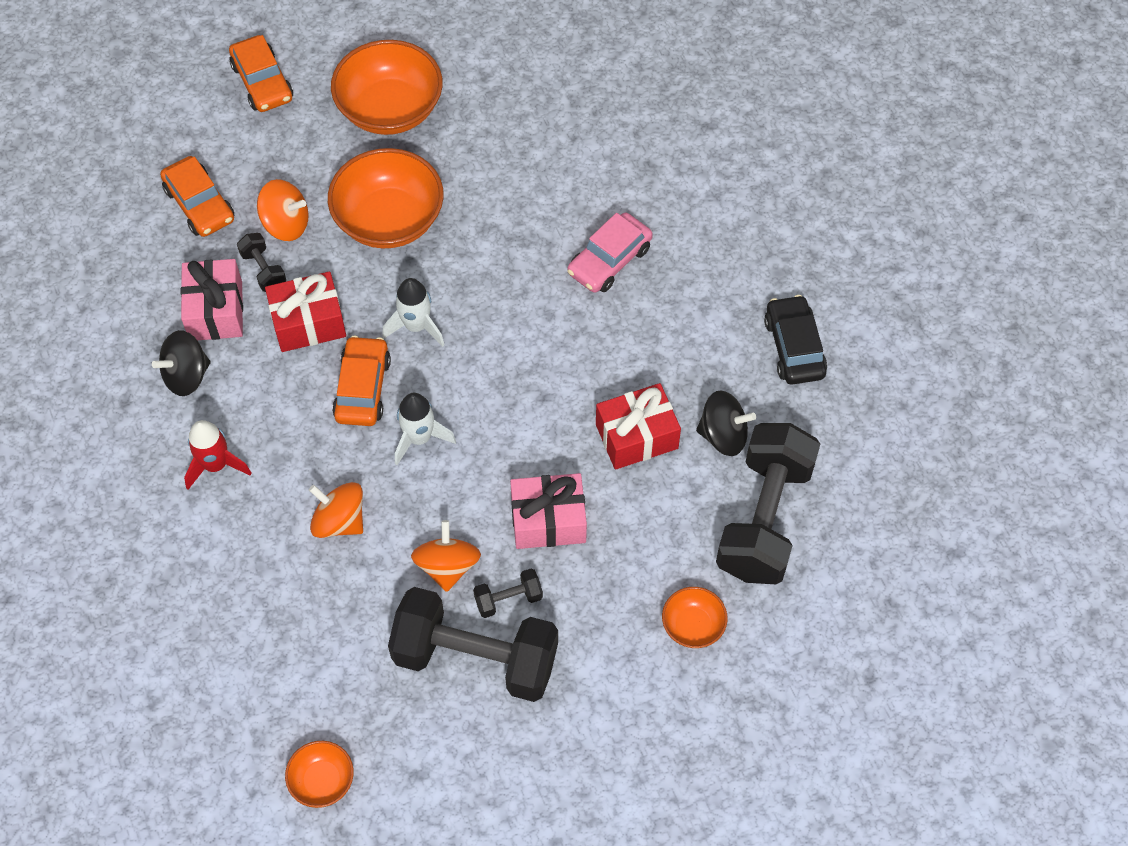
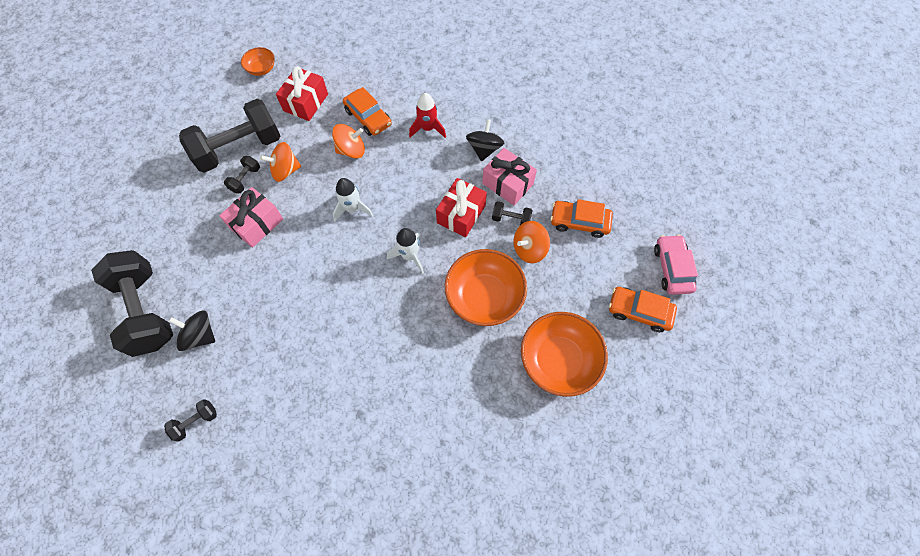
camera: 135 degrees right, 5 degrees up
orange car [332,336,391,426] -> orange car moved to [343,87,392,136]
orange spinning top [411,520,481,592] -> orange spinning top turned 120 degrees clockwise [260,142,301,182]
pink car [567,213,653,293] -> pink car moved to [654,234,698,295]
red gift [596,383,681,470] -> red gift moved to [276,66,328,121]
orange bowl [662,587,728,648] -> none
black spinning top [696,390,756,456] -> black spinning top turned 60 degrees clockwise [168,310,215,351]
black car [764,295,827,385] -> black dumbbell [164,399,217,442]

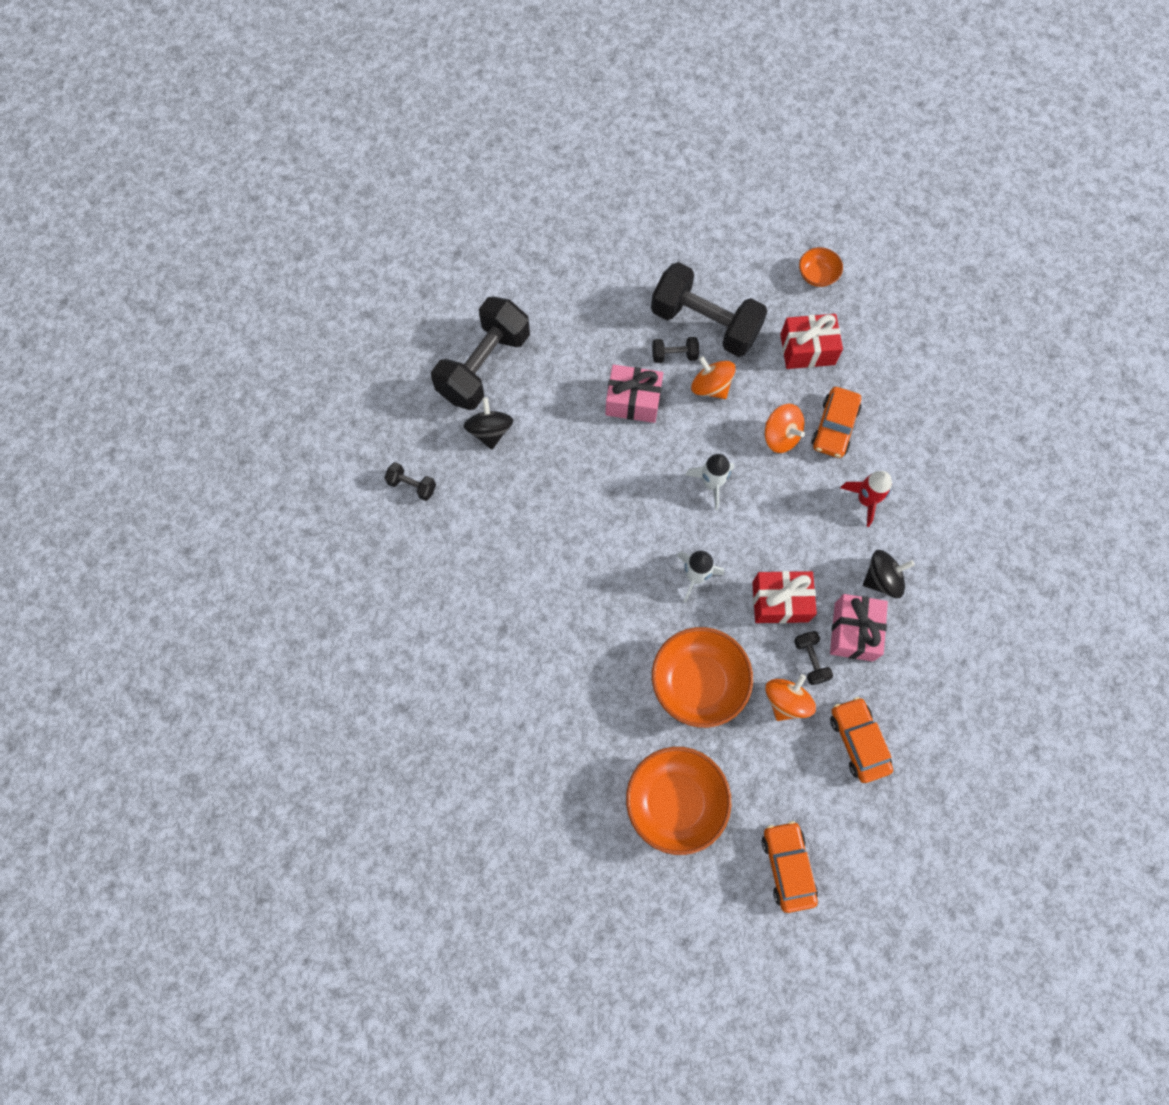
camera: 60 degrees right, 5 degrees up
orange spinning top [513,221,550,263] -> orange spinning top turned 90 degrees clockwise [765,674,816,721]
pink car [654,234,698,295] -> none

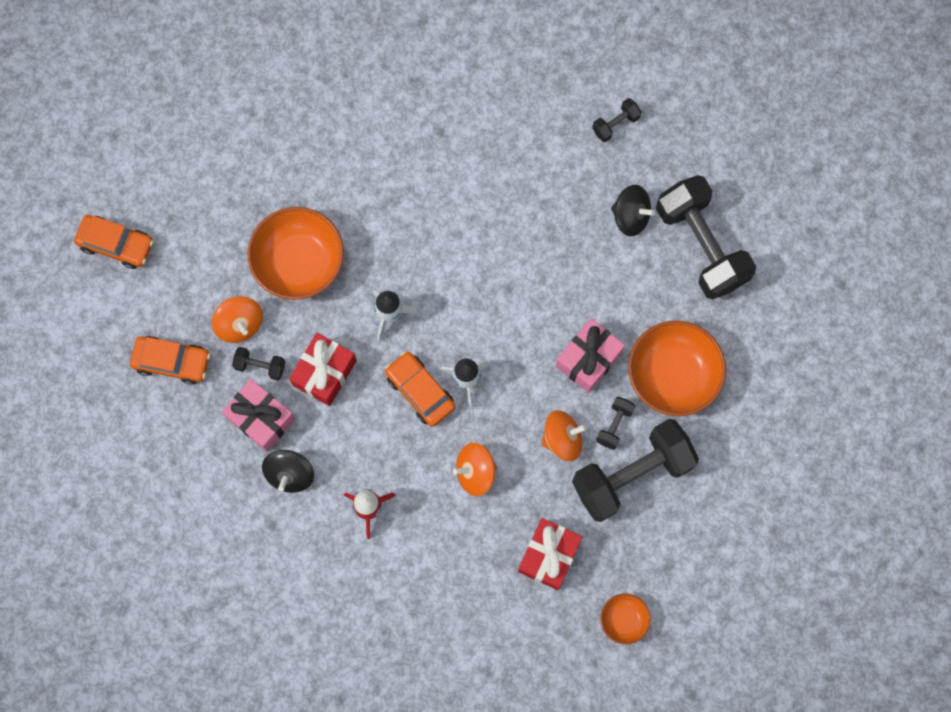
camera: 120 degrees right, 5 degrees up
orange bowl [626,747,731,855] -> orange bowl moved to [628,321,726,416]
orange car [811,387,861,458] -> orange car moved to [385,351,455,427]

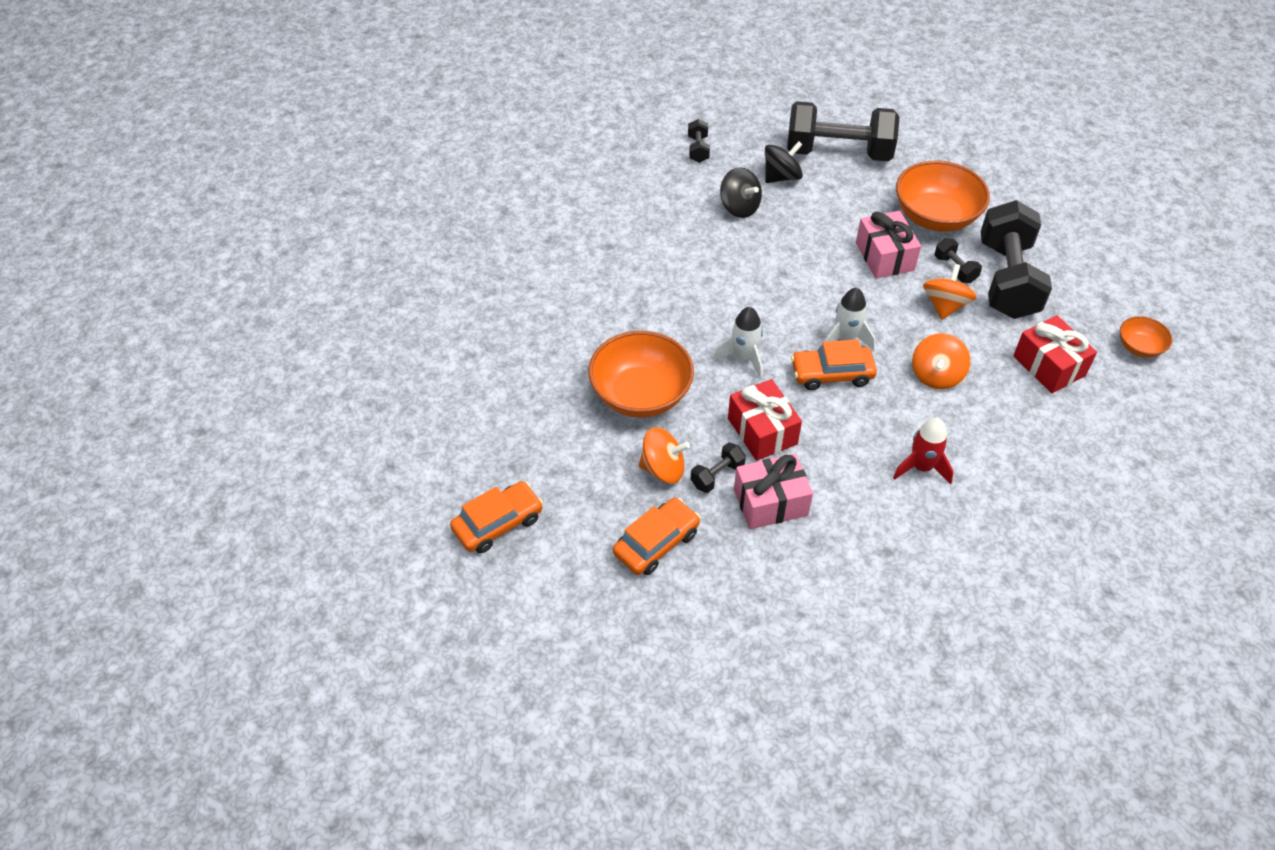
camera: 55 degrees left, 25 degrees down
black spinning top [262,450,314,493] -> black spinning top moved to [720,167,762,218]

